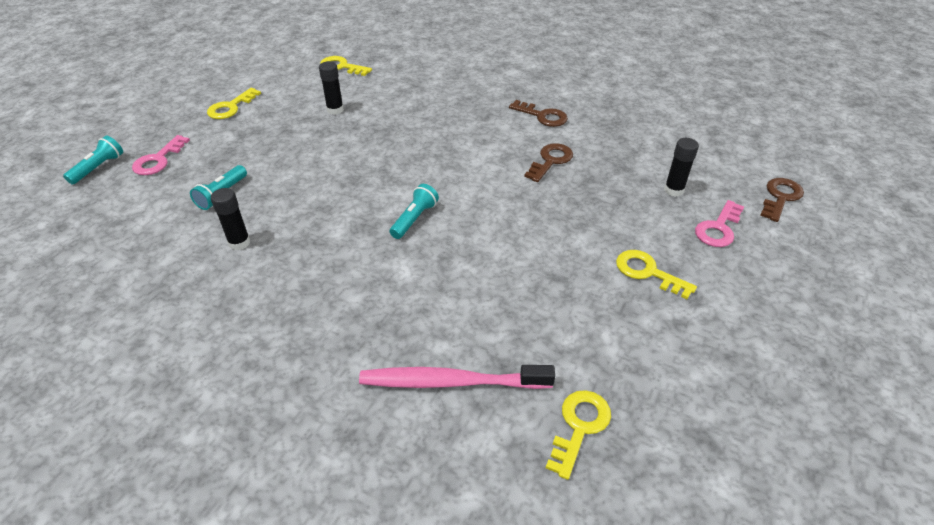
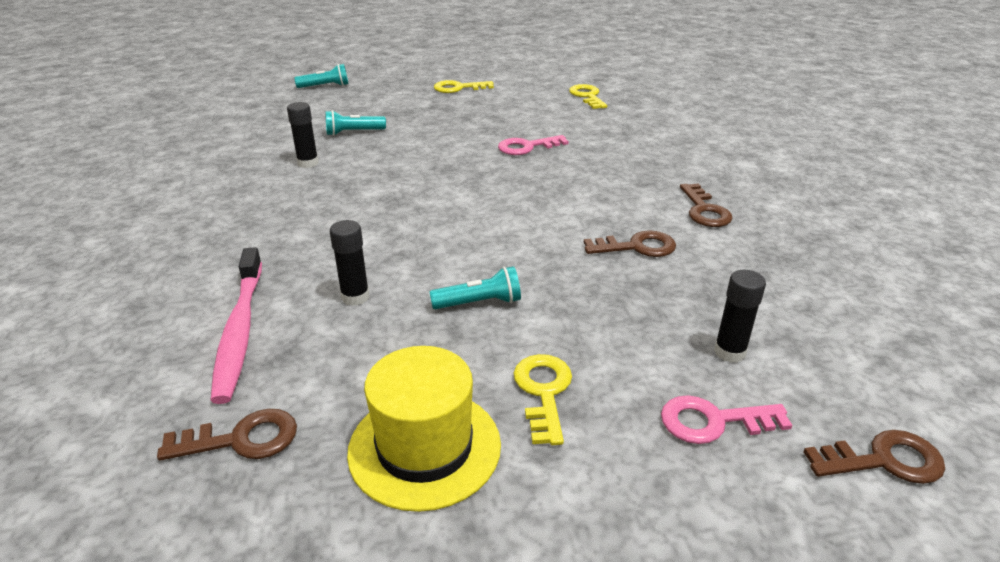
camera: 50 degrees right, 10 degrees down
pink key [132,135,190,175] -> pink key moved to [498,135,569,155]
black glue stick [319,61,344,115] -> black glue stick moved to [330,220,369,306]
pink toothbrush [359,365,555,389] -> pink toothbrush turned 150 degrees counterclockwise [210,247,262,404]
turquoise flashlight [390,184,439,239] -> turquoise flashlight moved to [430,266,521,309]
yellow key [546,390,611,480] -> brown key [157,409,297,461]
none -> yellow hat [347,346,501,512]

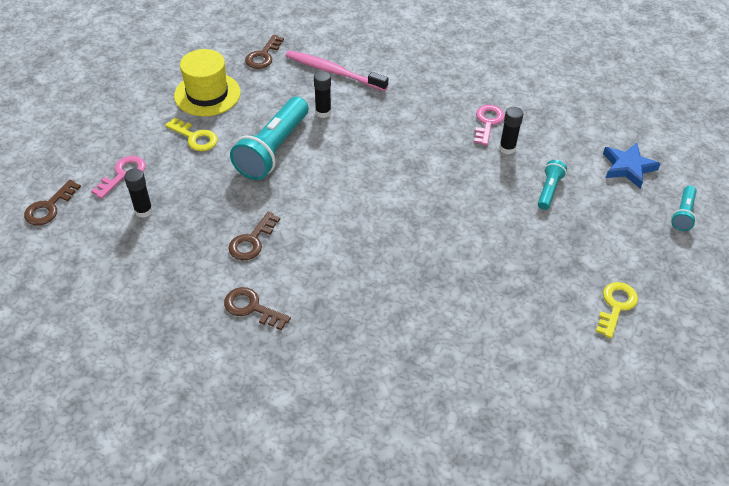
camera: 125 degrees right, 15 degrees up
turquoise flashlight [430,266,521,309] -> turquoise flashlight [230,97,309,180], size x2.04
pink key [498,135,569,155] -> pink key moved to [474,105,505,146]
yellow key [569,84,607,109] -> none
none -> blue star [603,143,661,189]

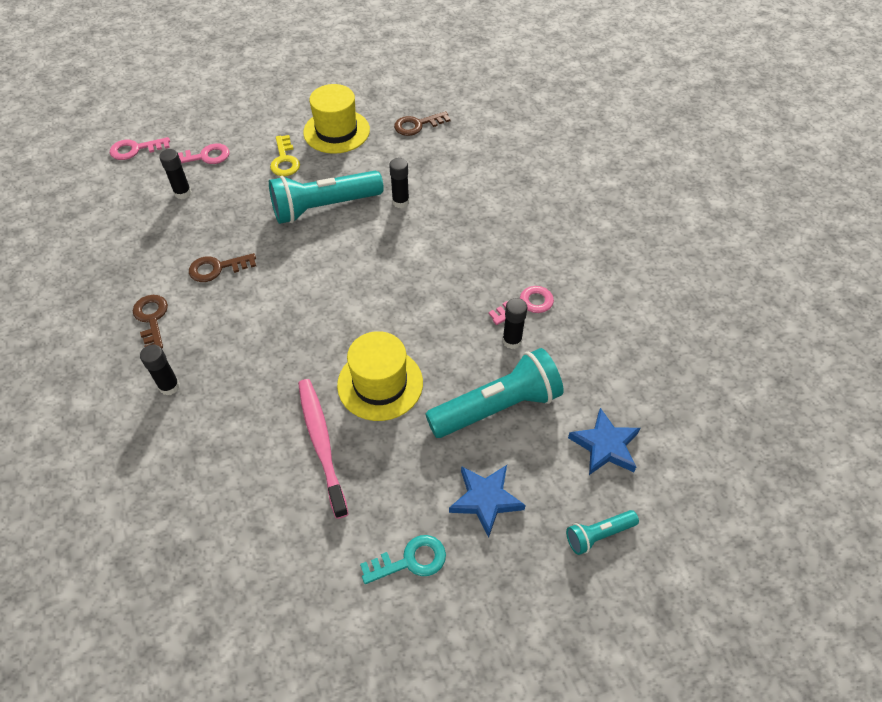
camera: 45 degrees right, 5 degrees up
brown key [24,179,81,225] -> pink key [110,137,170,160]
pink toothbrush [286,50,388,91] -> pink toothbrush moved to [298,379,348,519]
turquoise flashlight [538,160,567,210] -> turquoise flashlight [425,348,563,438], size x2.04
yellow key [596,282,638,338] -> turquoise key [360,535,446,584]
none -> black glue stick [140,344,180,395]
none -> yellow hat [337,331,423,421]
none -> blue star [449,465,526,538]

